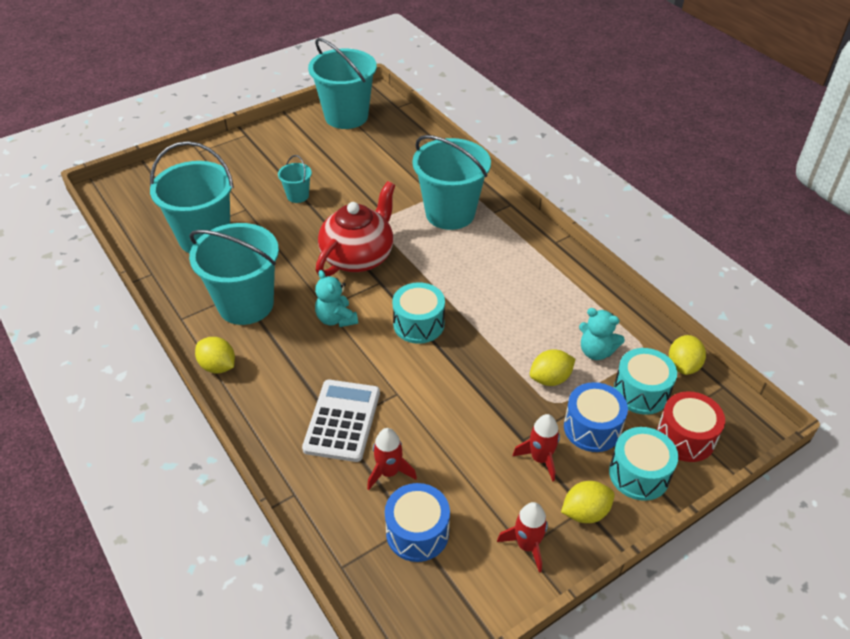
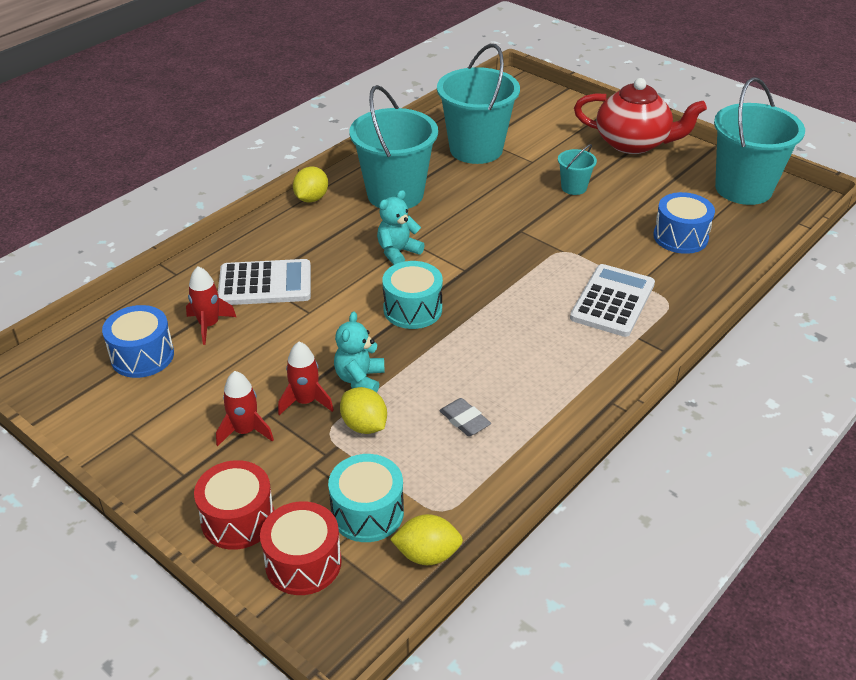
camera: 75 degrees right, 5 degrees down
red teapot [316,181,395,276] -> red teapot moved to [574,78,707,154]
turquoise bucket [412,135,491,230] -> white calculator [570,264,655,337]
red rocket [497,502,548,573] -> red rocket moved to [278,342,334,415]
yellow lemon [561,481,615,523] -> none
blue drum [564,382,628,452] -> blue drum moved to [653,192,715,254]
turquoise teddy bear [579,308,625,360] -> turquoise teddy bear moved to [334,311,385,393]
turquoise drum [609,427,678,501] -> red drum [194,460,274,550]
none -> grey eraser [439,398,491,436]

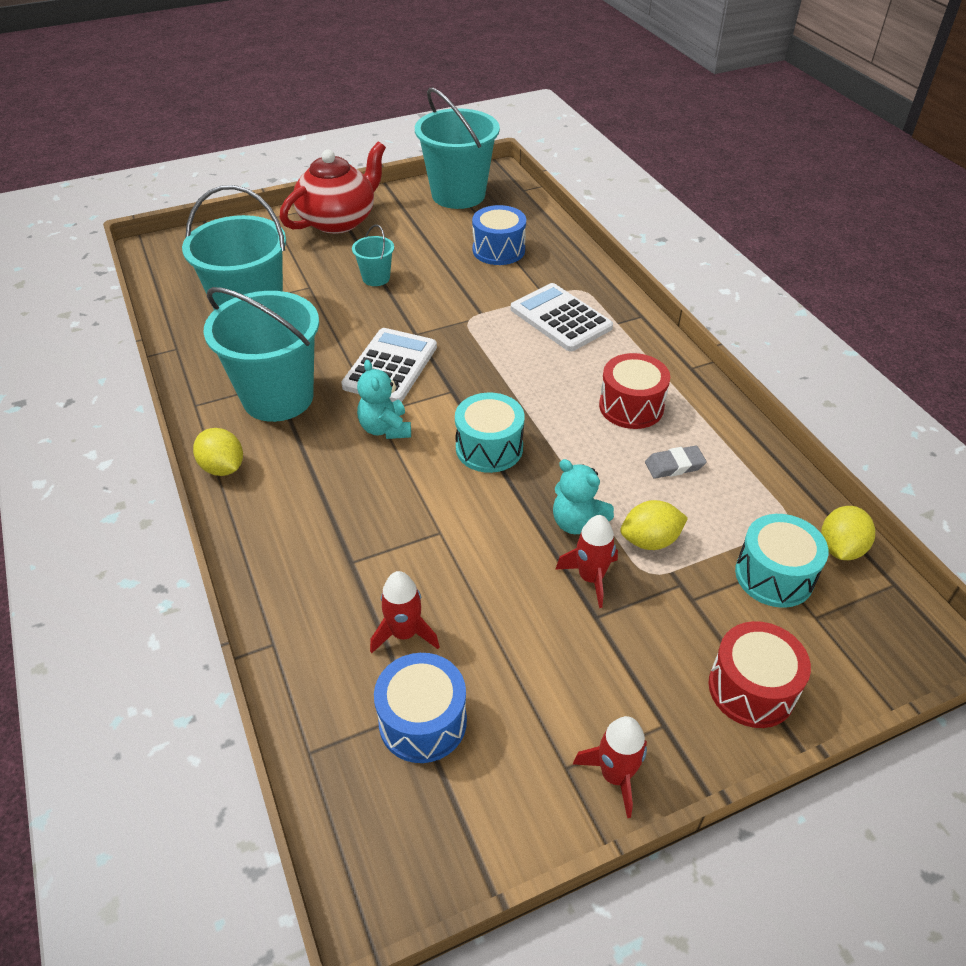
camera: 65 degrees left, 5 degrees up
red rocket [216,371,274,446] -> red rocket moved to [573,716,647,818]
white calculator [218,259,311,305] -> white calculator moved to [341,328,437,402]
red drum [260,501,342,595] -> red drum moved to [599,353,670,429]

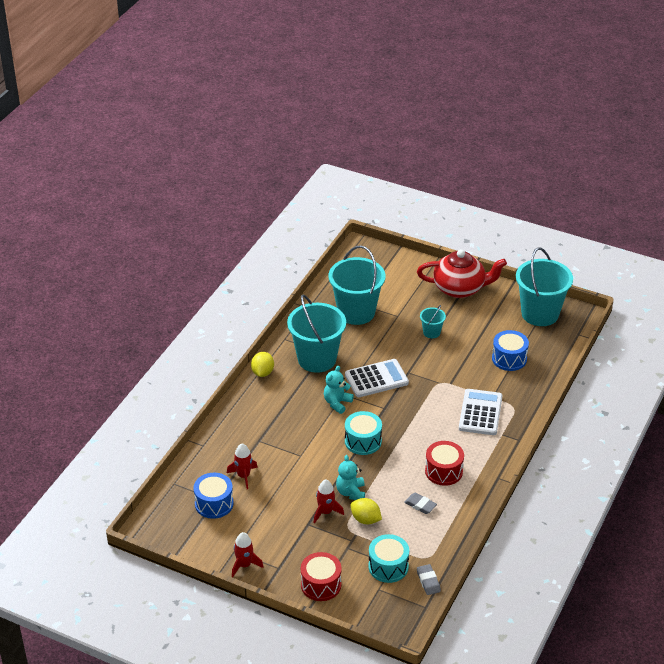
camera: 50 degrees right, 5 degrees down
yellow lemon [821,506,875,560] -> grey eraser [417,564,441,595]

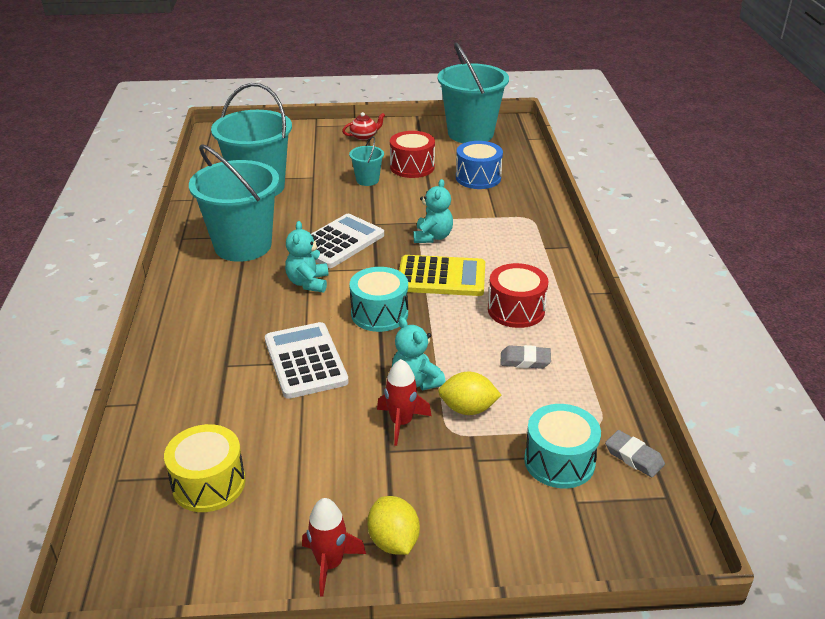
camera: 30 degrees left, 5 degrees down
blue drum [194,473,233,519] -> yellow drum [164,424,245,512]
red rocket [227,444,258,489] -> none
yellow lemon [251,352,274,377] -> yellow lemon moved to [367,496,420,555]
red drum [301,552,342,601] -> red drum moved to [390,131,435,178]
red teapot [417,249,507,298] -> red teapot [342,112,385,140], size x0.42
white calculator [459,389,503,435] -> white calculator moved to [265,322,349,399]
none -> yellow calculator [399,255,485,296]
none -> turquoise teddy bear [414,179,453,243]

